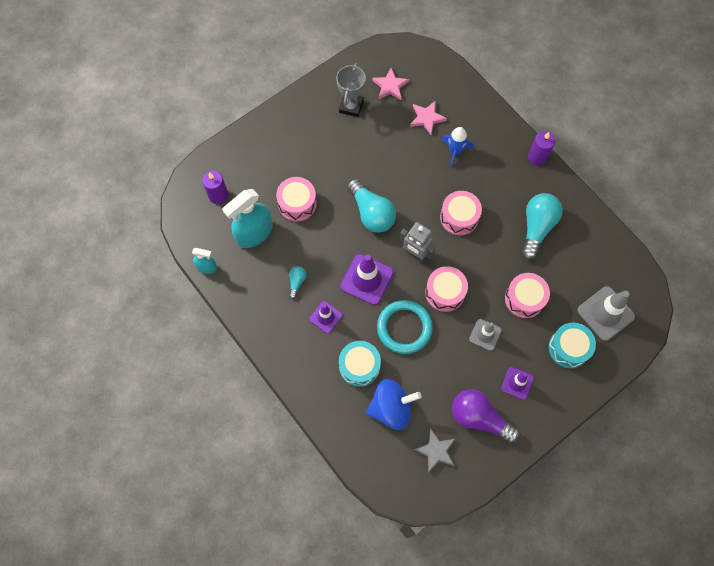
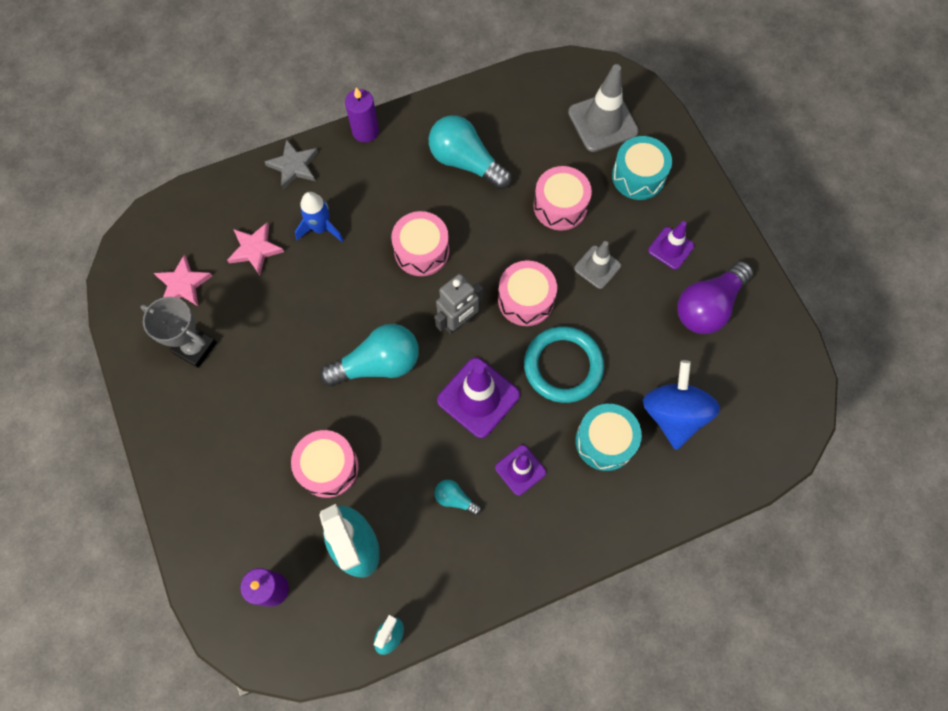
camera: 75 degrees left, 0 degrees up
grey star [414,429,455,473] -> grey star moved to [265,139,318,189]

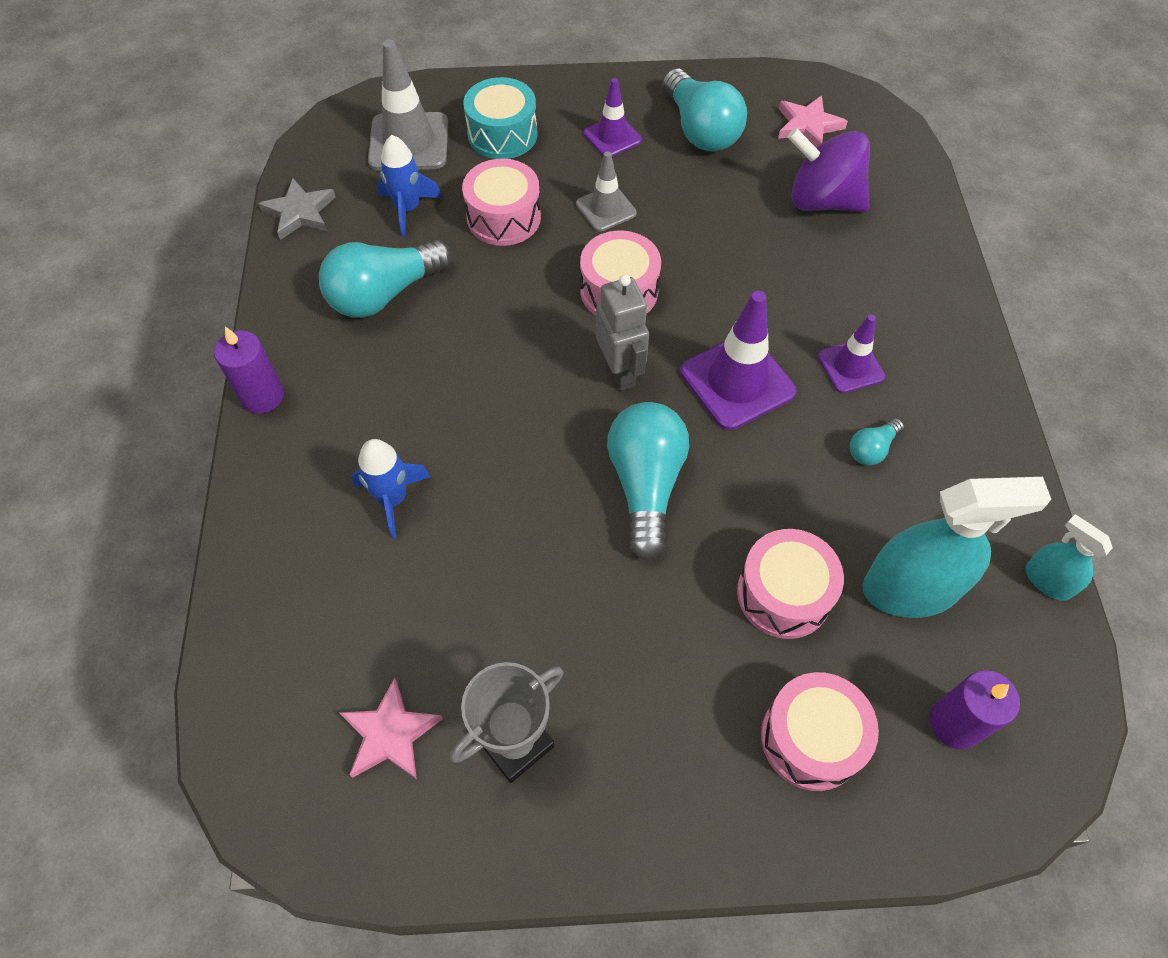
camera: 70 degrees left, 10 degrees down
pink star [227,222,284,275] -> pink star moved to [778,95,848,148]
grey star [265,139,318,189] -> grey star moved to [258,178,335,240]
pink drum [391,211,449,276] -> pink drum moved to [761,672,879,791]
turquoise ring [524,326,604,403] -> none
turquoise drum [575,404,642,471] -> none
blue spinning top [643,360,720,450] -> purple spinning top [787,128,870,212]
purple light bulb [677,261,753,334] -> turquoise light bulb [662,69,747,152]
none -> blue rocket [377,135,442,237]

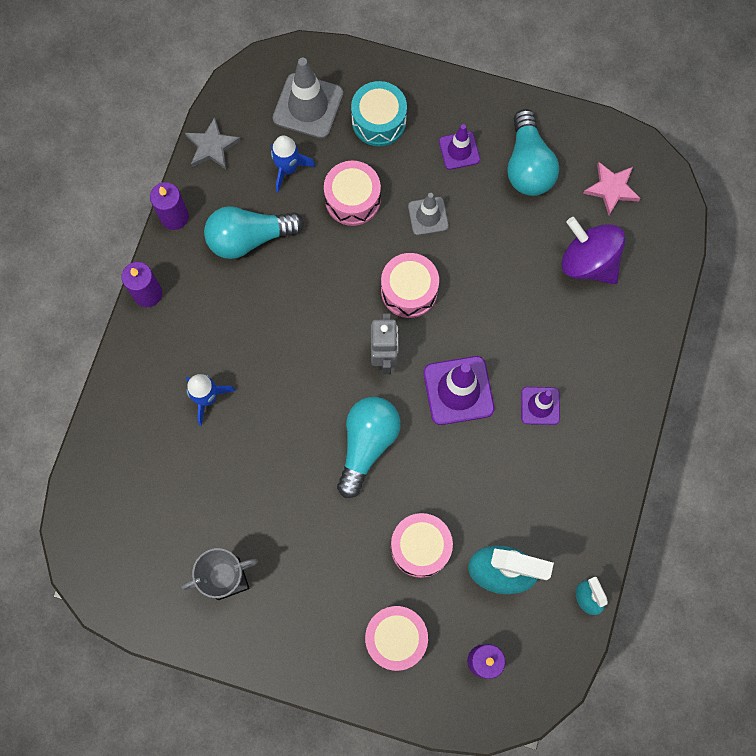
camera: 20 degrees right, 15 degrees up
pink star [339,678,443,780] -> none
turquoise light bulb [850,418,904,466] -> none
none -> purple candle [150,182,189,230]

